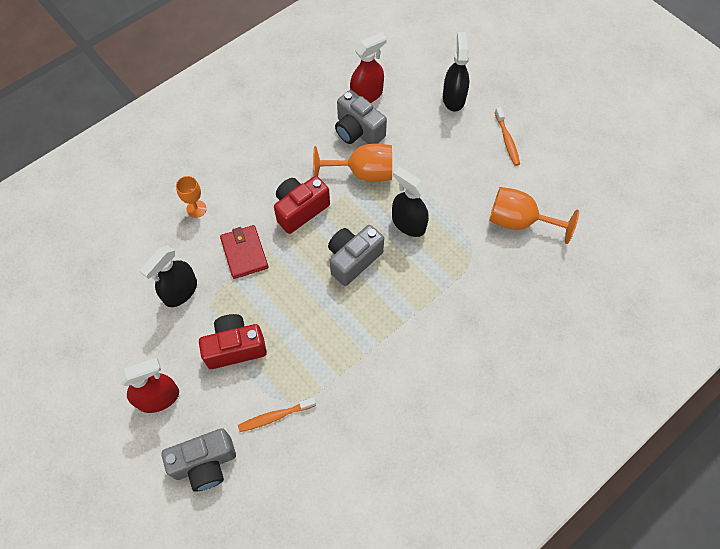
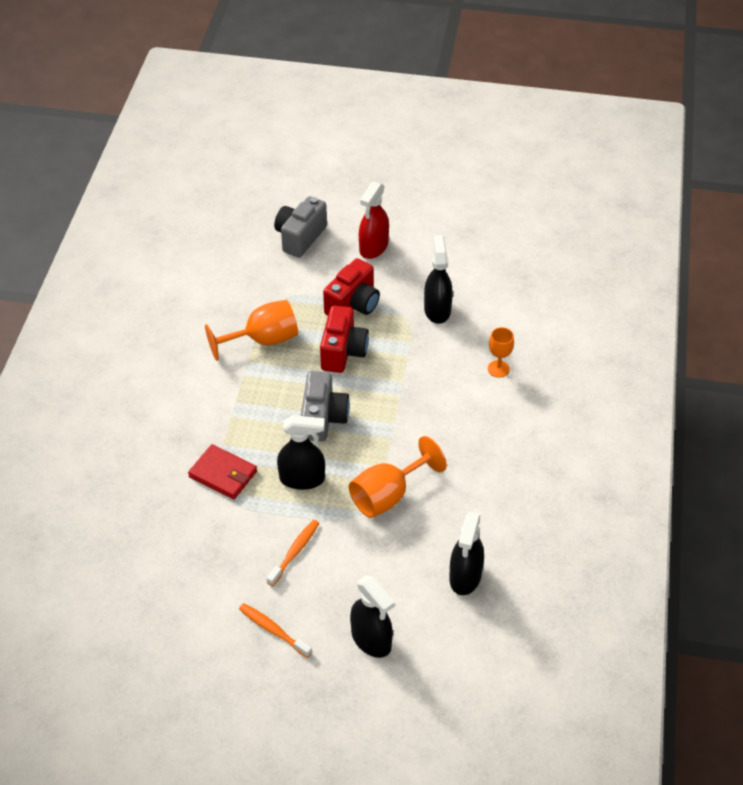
camera: 140 degrees right, 15 degrees down
red wallet [220,225,269,279] -> red wallet moved to [188,444,257,499]
orange toothbrush [238,397,316,432] -> orange toothbrush moved to [267,520,319,586]
red camera [274,176,330,234] -> red camera moved to [320,305,369,373]
grey camera [335,90,387,144] -> none
red spray bottle [350,32,387,103] -> black spray bottle [449,512,484,595]
orange goblet [489,187,579,244] -> orange goblet moved to [205,300,298,361]

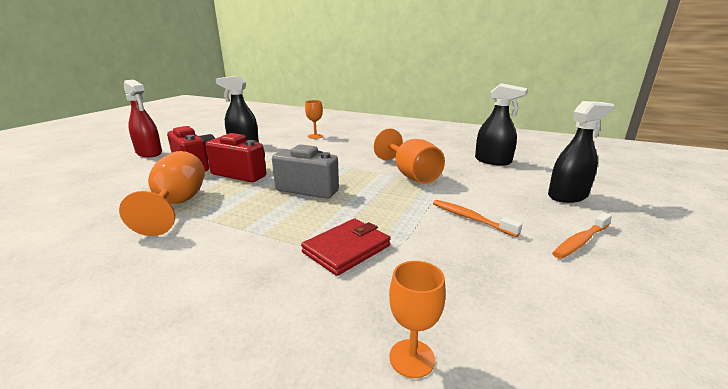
camera: 75 degrees left, 25 degrees down
grey camera [274,196,327,258] -> none
black spray bottle [277,415,325,490] -> none
none -> orange goblet [389,261,446,378]

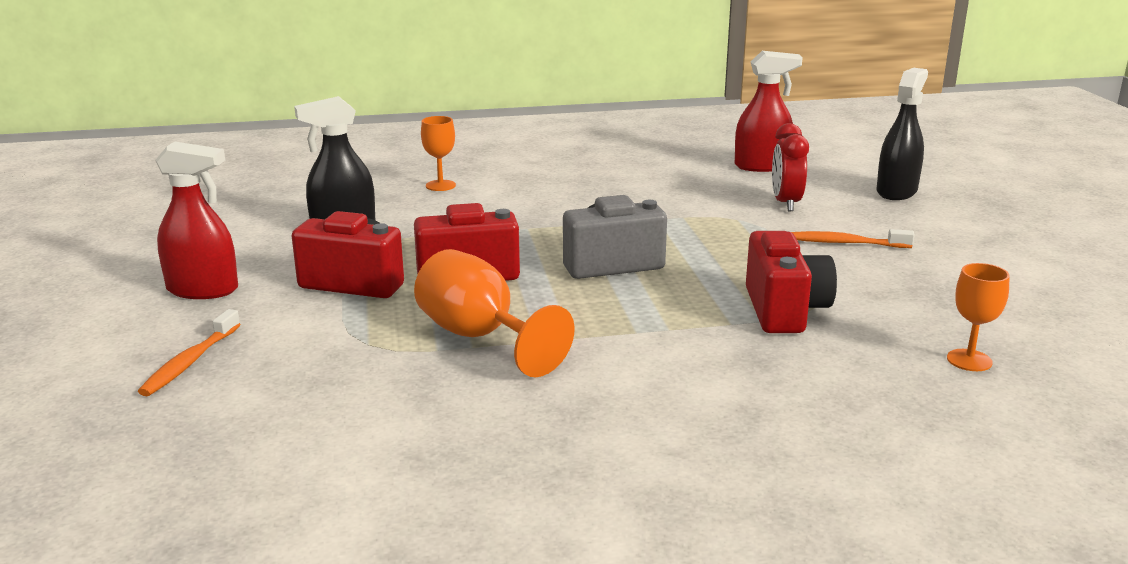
camera: 35 degrees left, 0 degrees up
red wallet [301,219,391,276] -> red camera [746,231,837,333]
orange goblet [374,129,445,184] -> none
black spray bottle [475,83,528,166] -> red spray bottle [735,51,803,172]
orange toothbrush [552,212,612,259] -> orange toothbrush moved to [138,309,241,396]
none -> red clock [772,123,809,211]

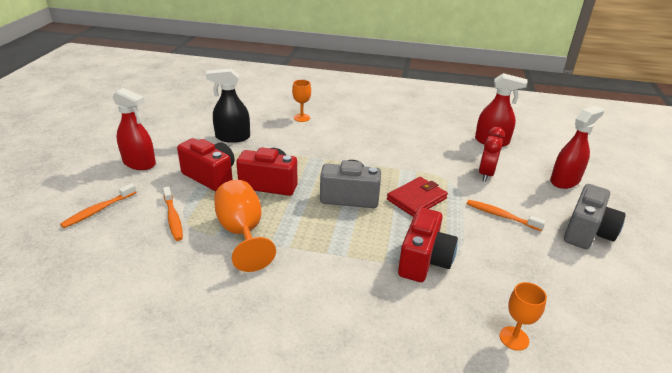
camera: 20 degrees right, 10 degrees up
black spray bottle [876,68,928,200] -> red spray bottle [550,106,604,189]
none -> orange toothbrush [163,187,183,241]
none -> red wallet [387,177,448,217]
none -> grey camera [564,184,626,249]

